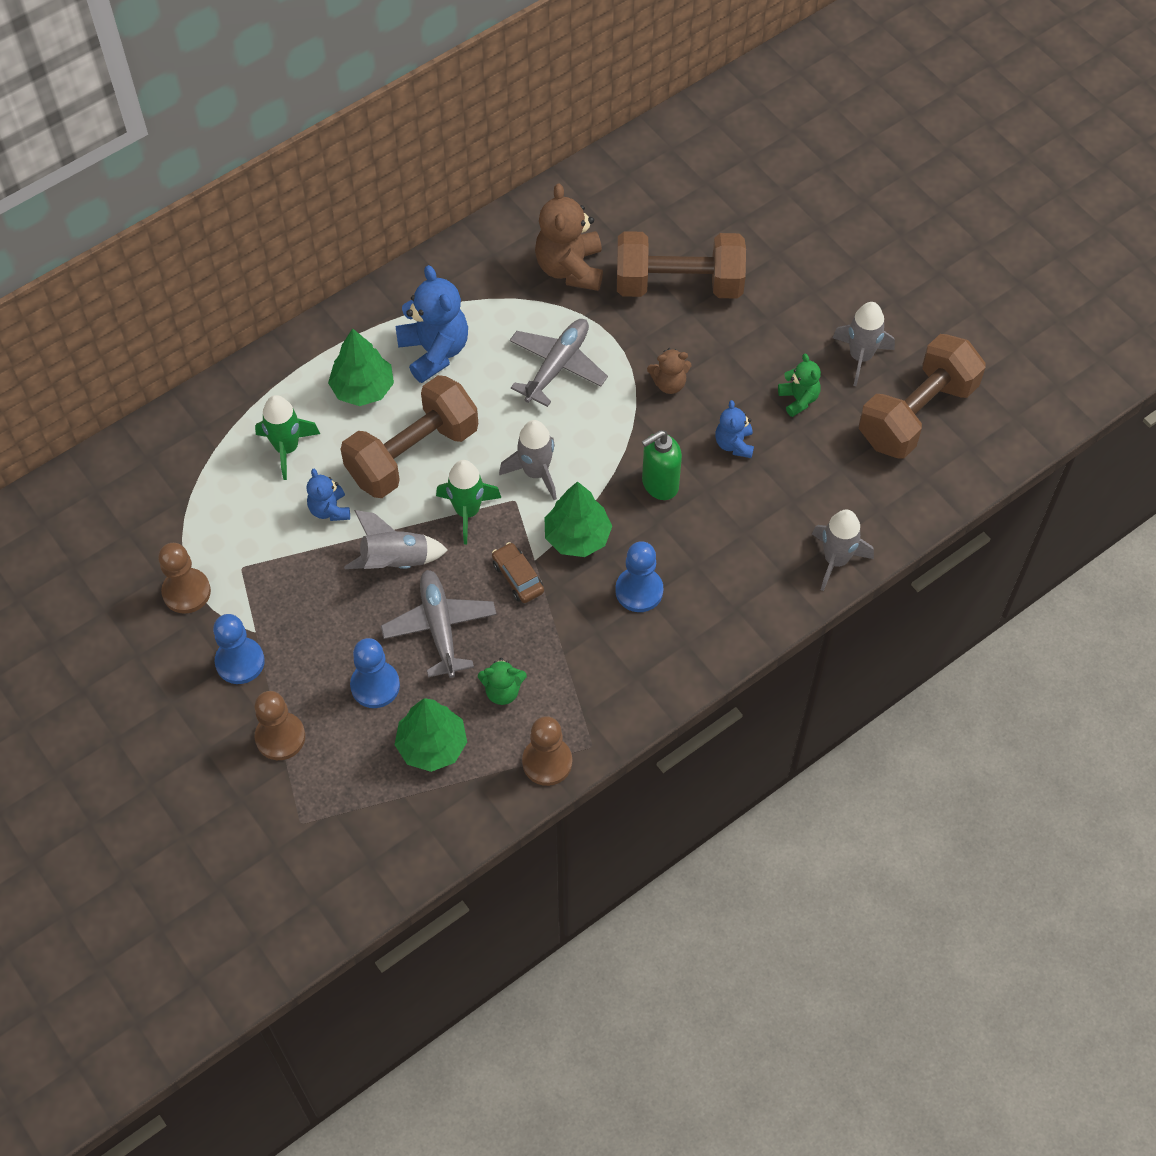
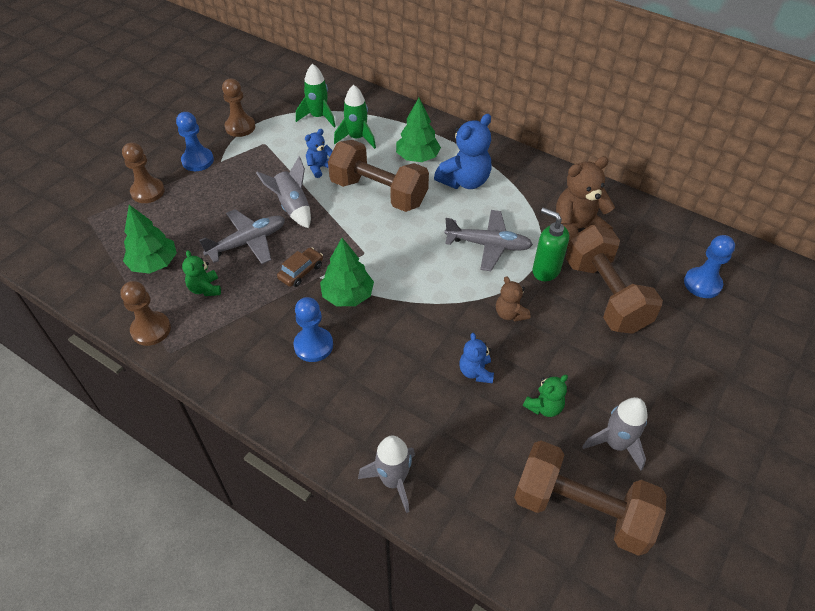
camera: 70 degrees right, 10 degrees down
blue pawn [350,638,400,708] -> blue pawn moved to [684,235,735,298]
green rocket [436,460,501,544] -> green rocket moved to [296,64,336,128]
grey rocket [499,420,557,500] -> none
green soap dispenser [642,430,682,500] -> green soap dispenser moved to [532,208,569,281]
blue teddy bear [715,400,754,458] -> blue teddy bear turned 75 degrees counterclockwise [459,333,494,383]

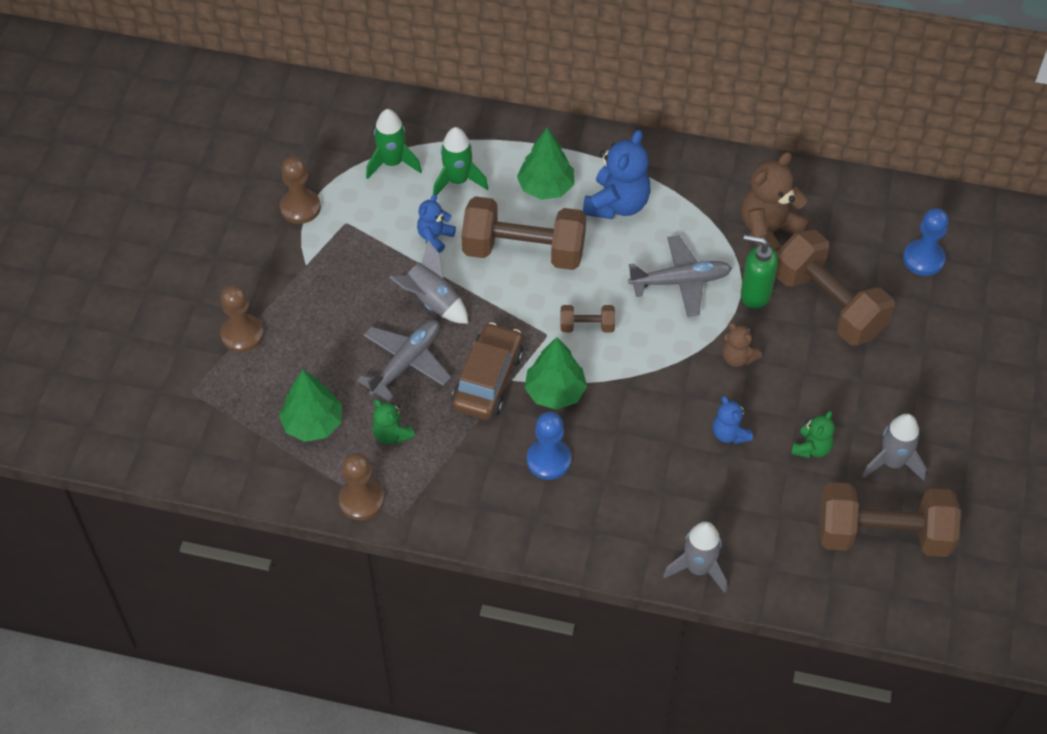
camera: 20 degrees left, 5 degrees up
blue pawn [176,112,214,171] -> none
brown car [277,247,323,287] -> brown car [452,322,524,420], size x1.78
none -> brown dumbbell [560,305,615,333]

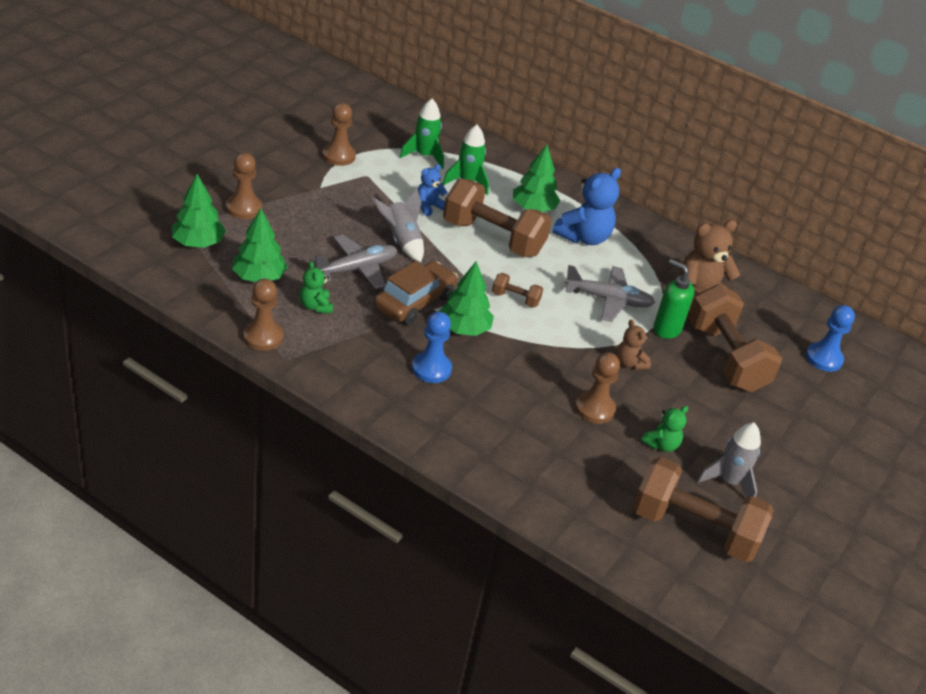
camera: 15 degrees right, 15 degrees down
grey rocket [663,522,727,593] -> none
blue teddy bear [713,396,753,444] -> brown pawn [575,352,620,424]
none -> green tree [172,174,226,248]

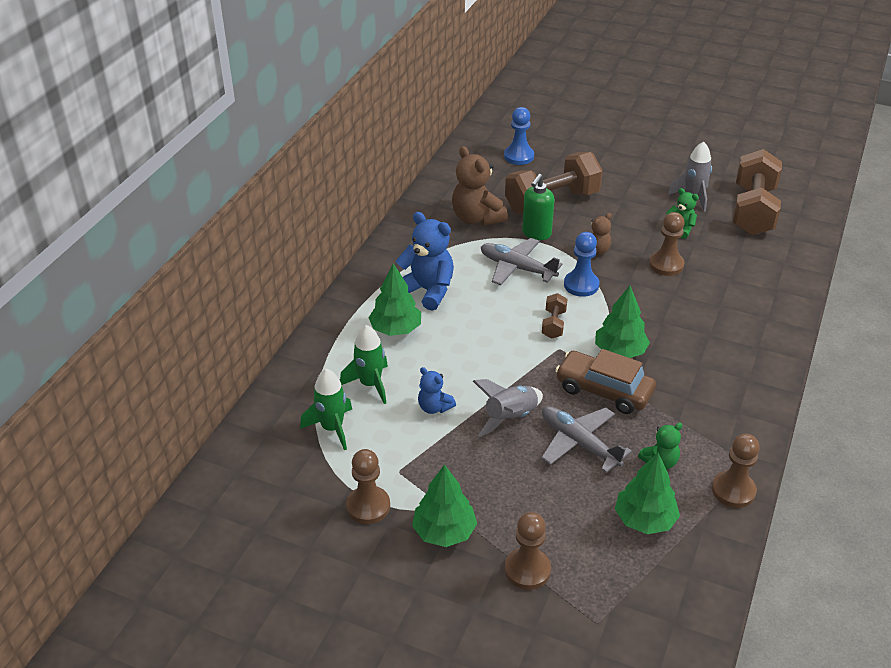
camera: 95 degrees left, 0 degrees up
green tree [172,174,226,248] -> green tree moved to [412,464,477,547]
blue pawn [412,312,452,383] -> blue pawn moved to [564,232,599,297]
brown dumbbell [443,179,552,257] -> none
grey plane [564,265,655,322] -> grey plane turned 60 degrees counterclockwise [481,238,562,285]

